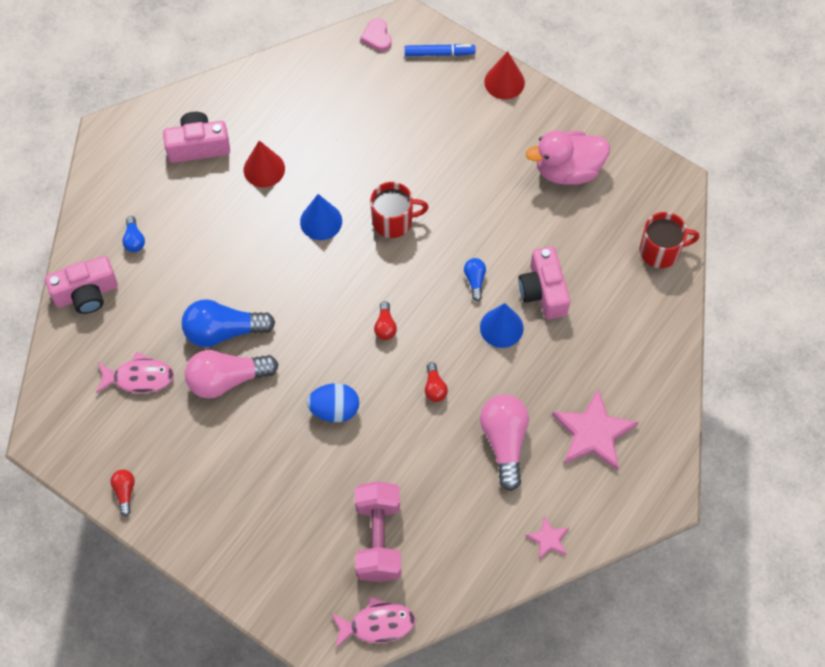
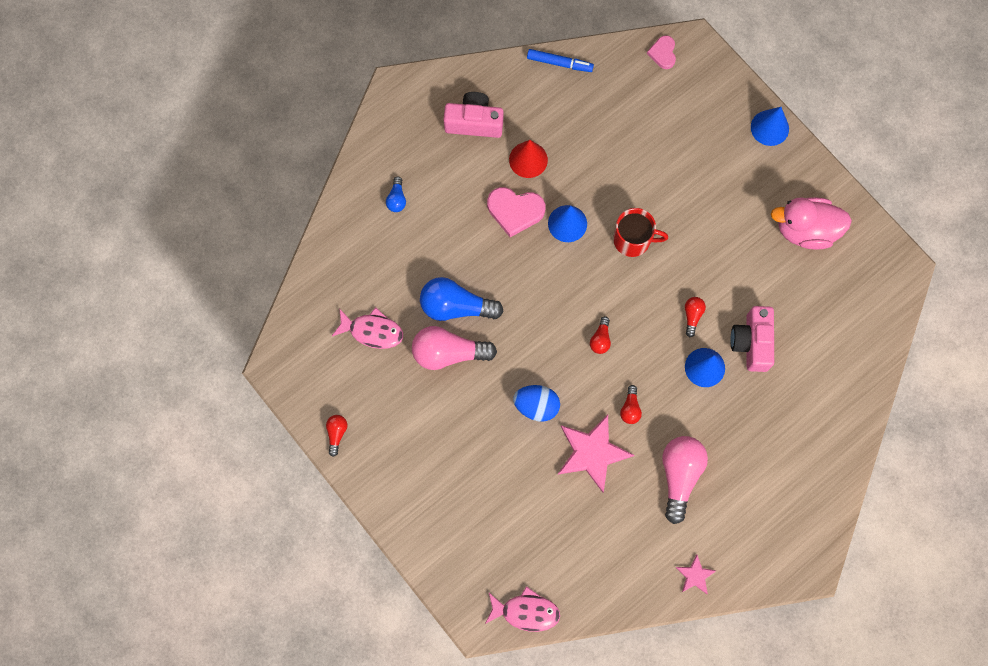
camera: 15 degrees right, 10 degrees up
pink camera [45,256,118,314] -> none
pink dumbbell [355,481,401,582] -> none
blue marker [405,44,475,56] -> blue marker moved to [527,49,594,72]
blue light bulb [464,258,486,301] -> red light bulb [685,297,706,337]
red cone [484,51,525,99] -> blue cone [751,107,789,146]
pink star [552,389,639,471] -> pink star moved to [557,414,634,493]
red mug [639,212,699,268] -> none
none -> pink heart [487,187,545,237]

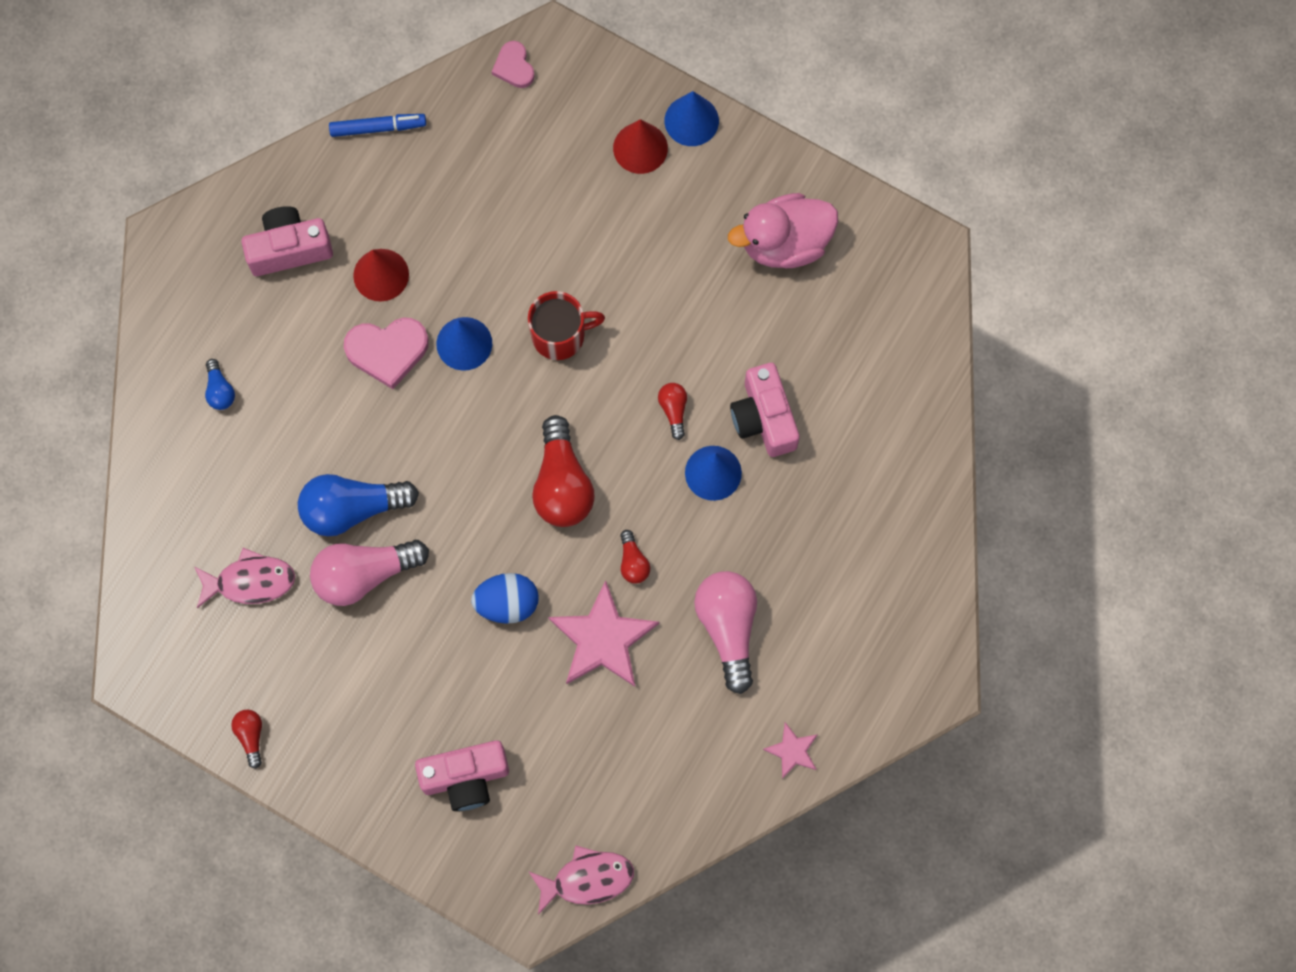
camera: 20 degrees left, 0 degrees up
red light bulb [590,316,611,354] -> red light bulb [532,415,595,527], size x2.08
none -> pink camera [415,740,509,811]
none -> red cone [613,119,668,174]

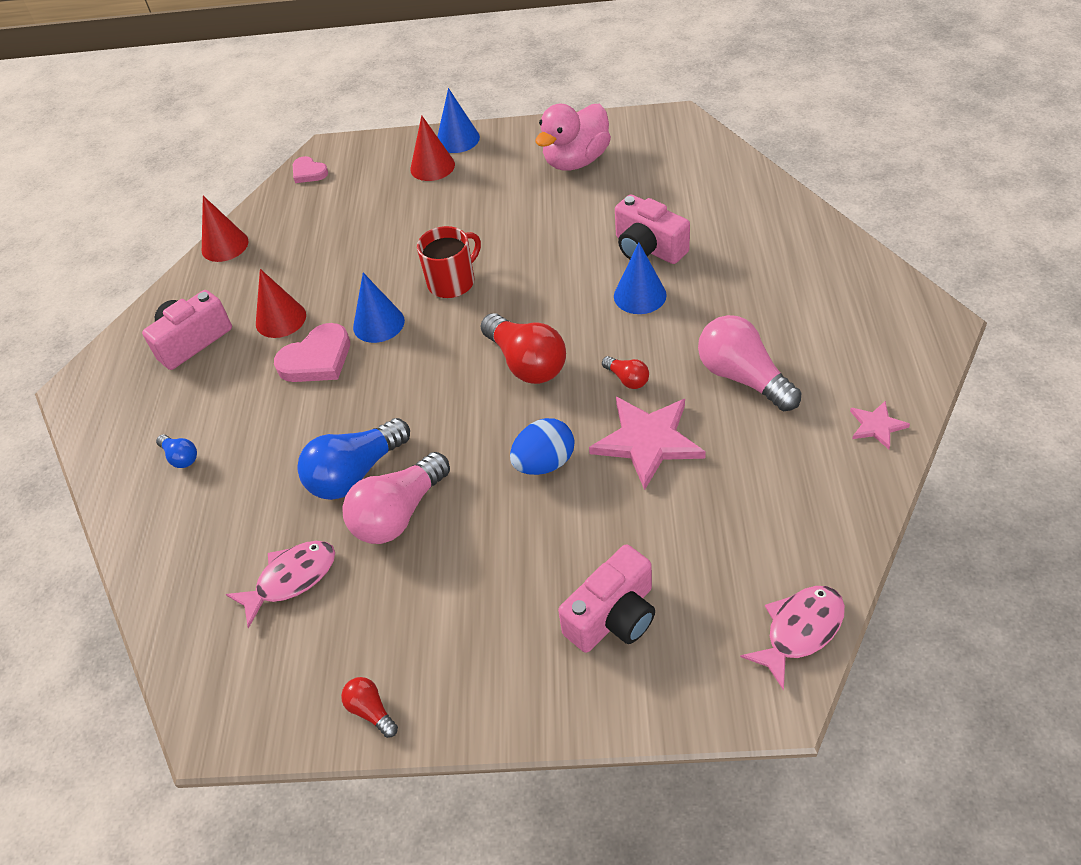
camera: 25 degrees left, 25 degrees down
blue marker [329,114,426,137] -> red cone [202,196,248,262]
red light bulb [658,383,687,440] -> none

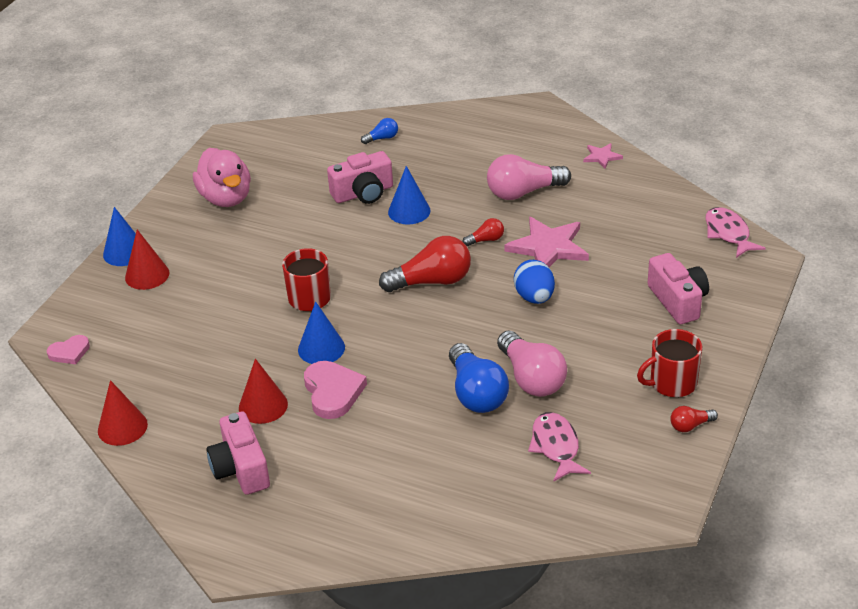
camera: 70 degrees left, 10 degrees down
blue light bulb [156,434,197,468] -> blue light bulb moved to [361,118,398,144]
none -> red mug [637,329,702,397]

